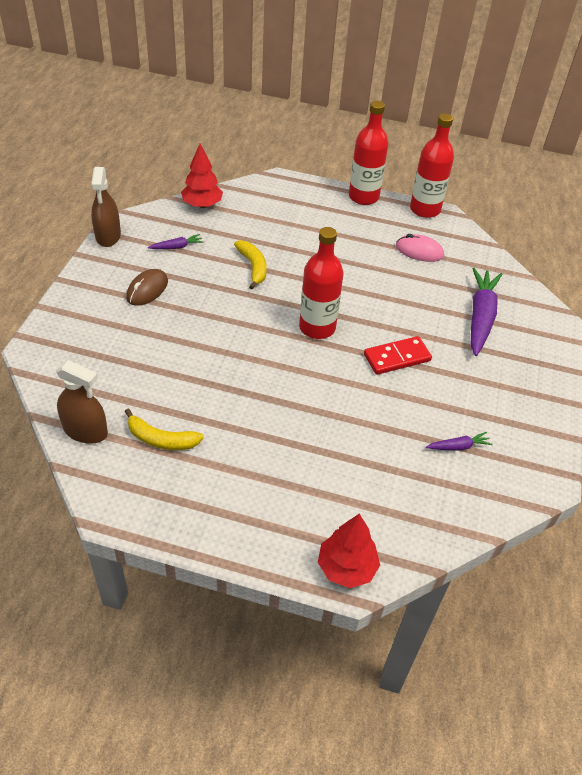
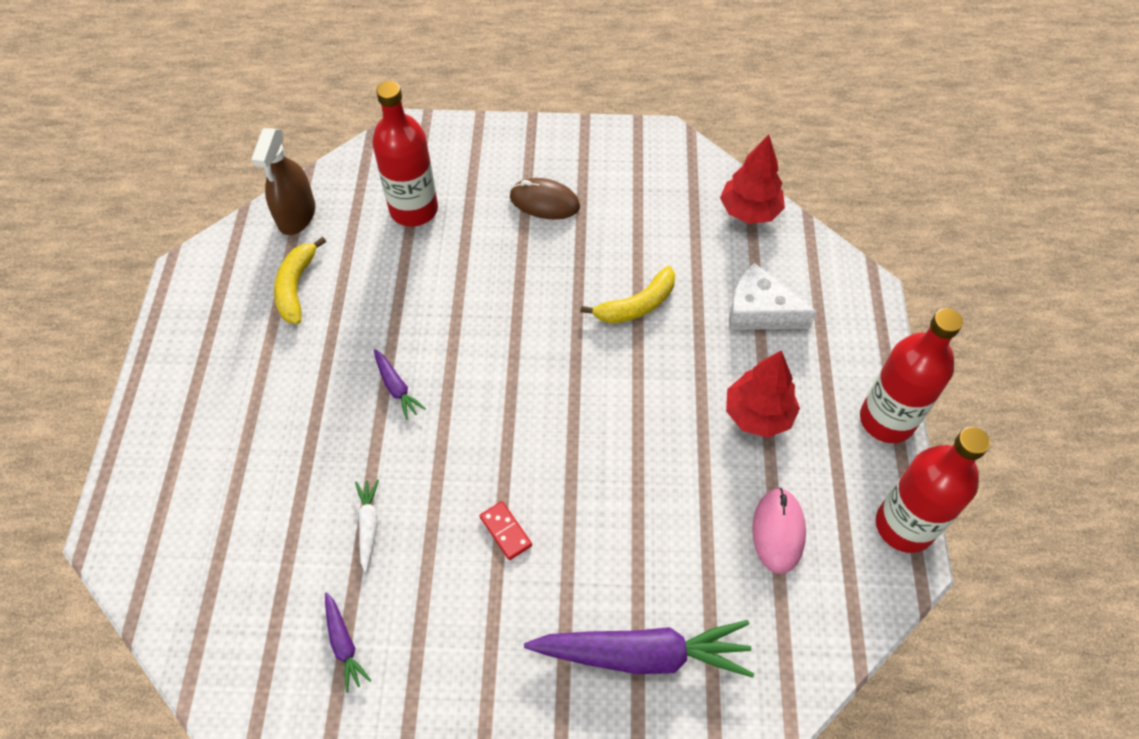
camera: 80 degrees right, 10 degrees up
brown spray bottle [91,167,121,247] -> none
purple carrot [148,234,204,249] -> purple carrot moved to [374,349,426,420]
red bottle [299,227,343,339] -> red bottle moved to [372,81,438,227]
red tree [318,514,380,588] -> red tree moved to [726,350,800,438]
red domino [364,336,432,375] -> red domino [480,501,532,560], size x0.58
none -> white carrot [355,479,379,572]
none -> white cheese [729,263,817,330]

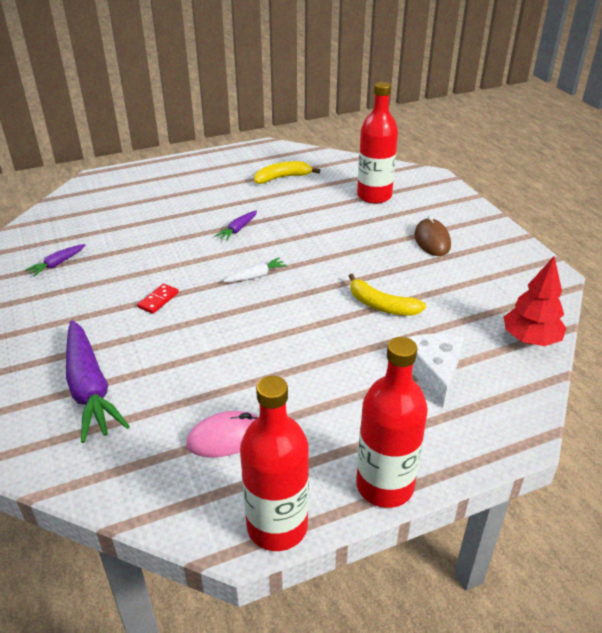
camera: 65 degrees right, 20 degrees down
brown spray bottle [251,128,315,235] -> none
white carrot [355,479,379,572] -> white carrot moved to [223,257,287,282]
red tree [726,350,800,438] -> none

